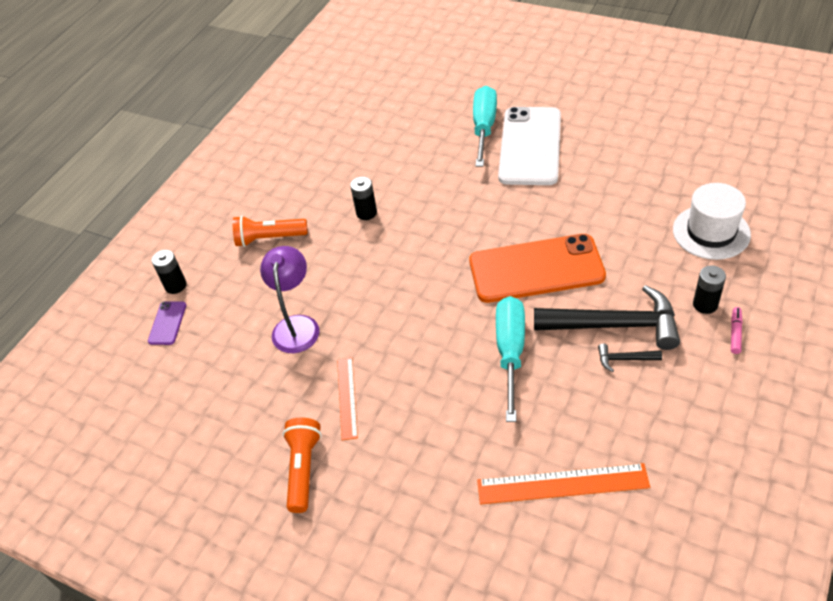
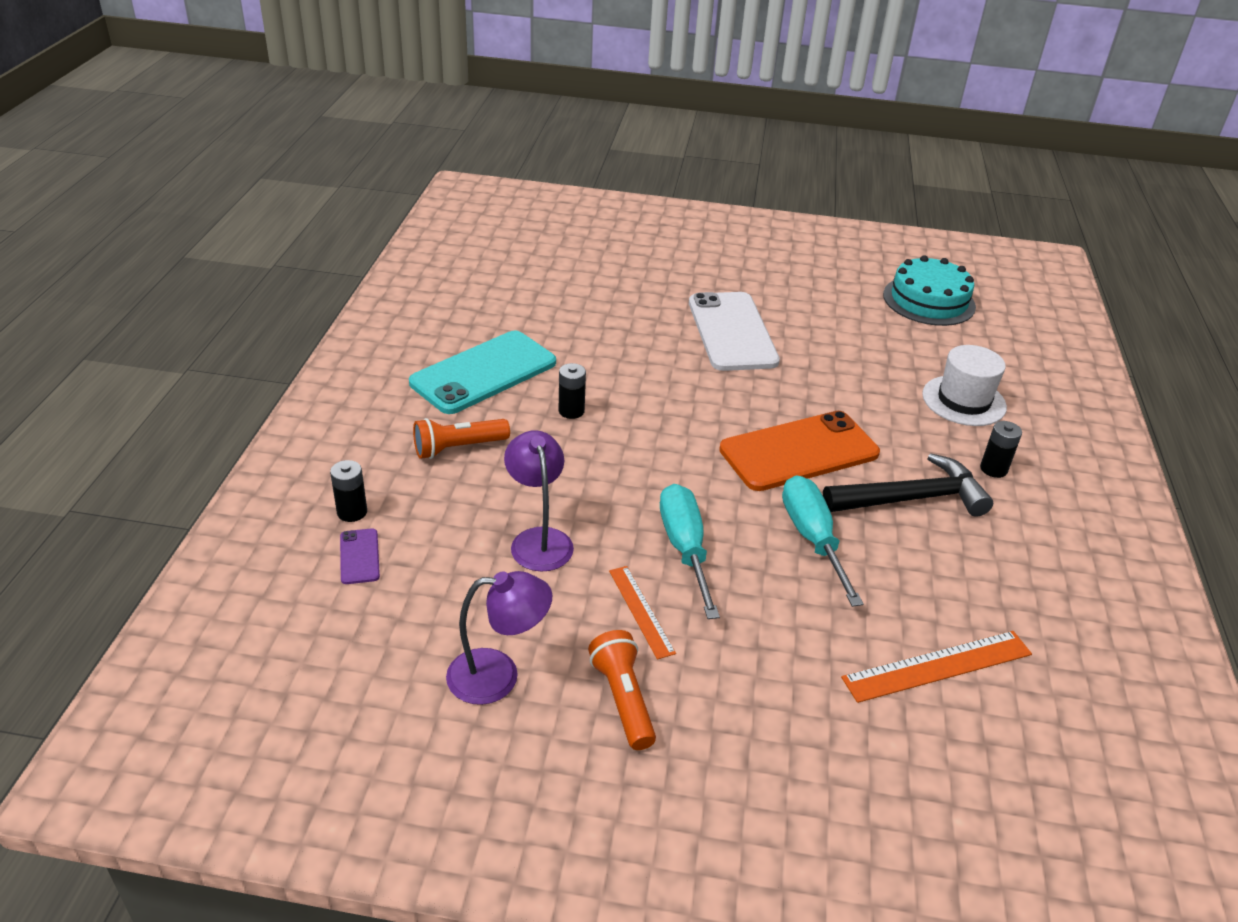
camera: 25 degrees left, 10 degrees down
turquoise screwdriver [473,86,497,167] -> turquoise screwdriver moved to [660,484,720,619]
black hammer [598,344,662,372] -> none
pink marker [731,307,743,354] -> none
none -> turquoise phone [409,331,556,414]
none -> purple lamp [446,571,552,705]
none -> turquoise cake [883,255,976,326]

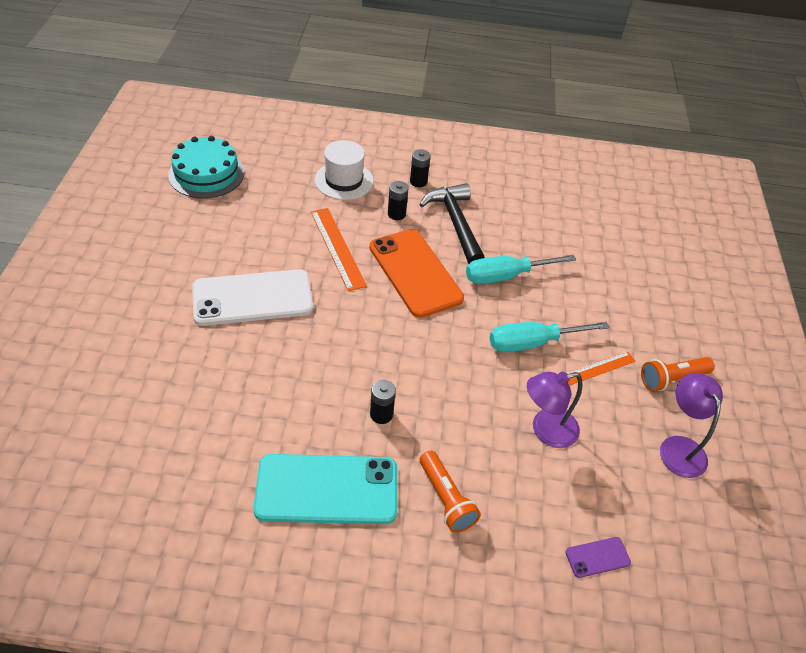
camera: 95 degrees left, 10 degrees up
black battery [330,460,367,522] -> black battery moved to [388,181,409,220]
turquoise phone [409,331,556,414] -> turquoise phone turned 45 degrees counterclockwise [253,454,397,524]
orange ruler [841,631,1032,703] -> orange ruler moved to [311,208,367,291]

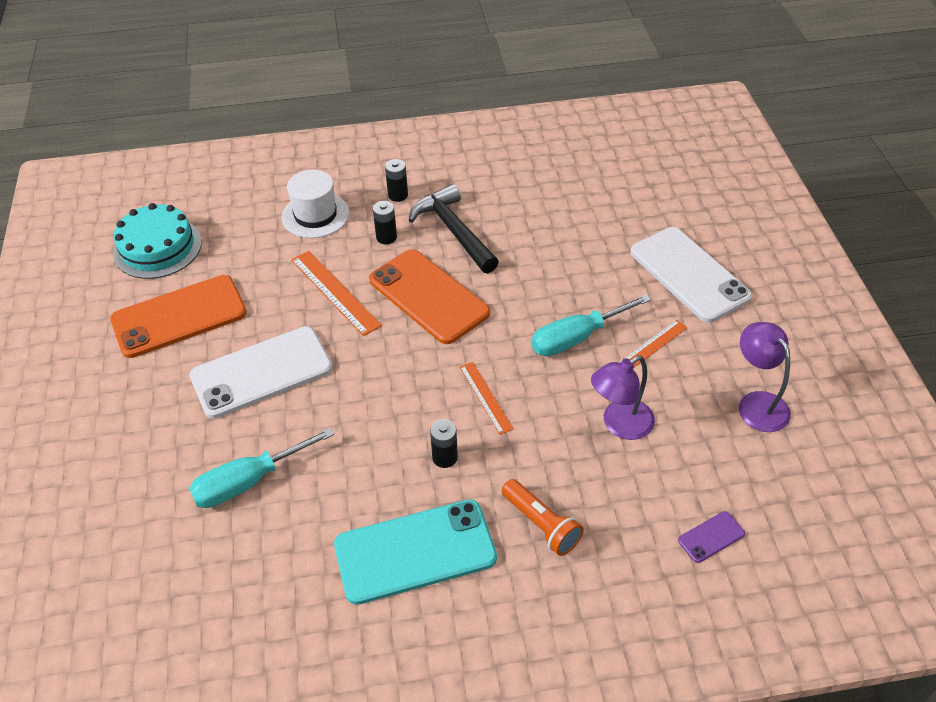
camera: 10 degrees left, 0 degrees up
turquoise screwdriver [466,254,577,284] -> turquoise screwdriver moved to [189,427,335,508]
orange flashlight [641,357,715,391] -> none
none -> orange phone [110,275,247,358]
none -> orange ruler [460,362,513,435]
none -> white phone [630,227,752,322]

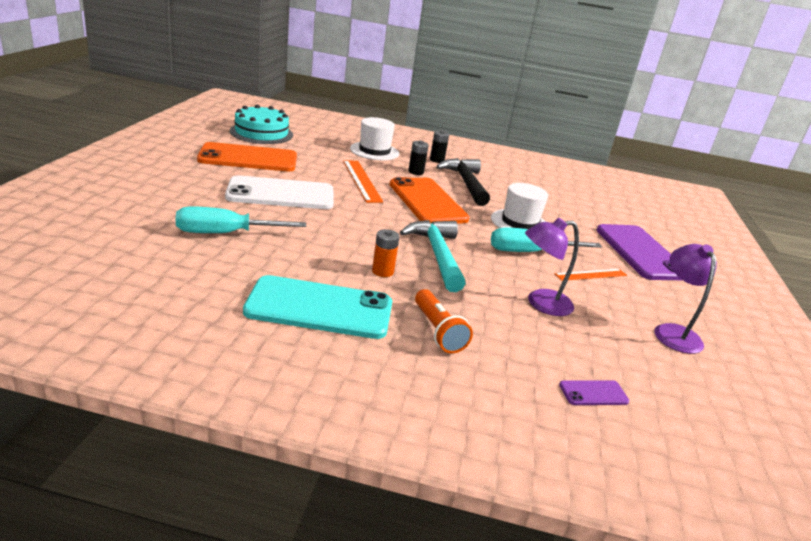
camera: 15 degrees right, 20 degrees down
black battery [430,419,458,468] -> orange battery [372,229,400,277]
orange ruler [460,362,513,435] -> turquoise hammer [400,220,466,292]
white phone [630,227,752,322] -> purple phone [596,224,682,280]
none -> white hat [491,183,548,229]

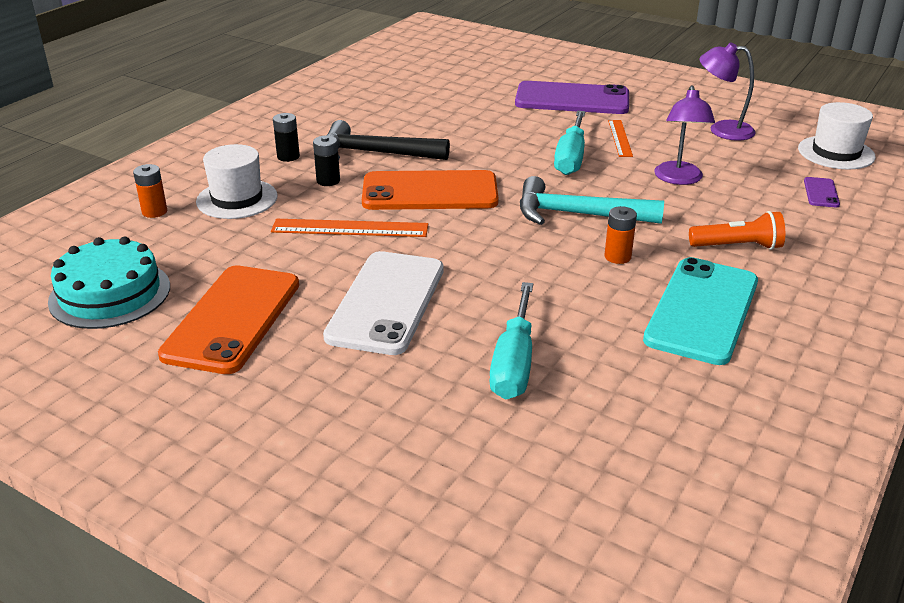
camera: 65 degrees left, 5 degrees up
white hat [491,183,548,229] -> white hat moved to [798,102,876,169]
none -> orange battery [133,164,167,218]

